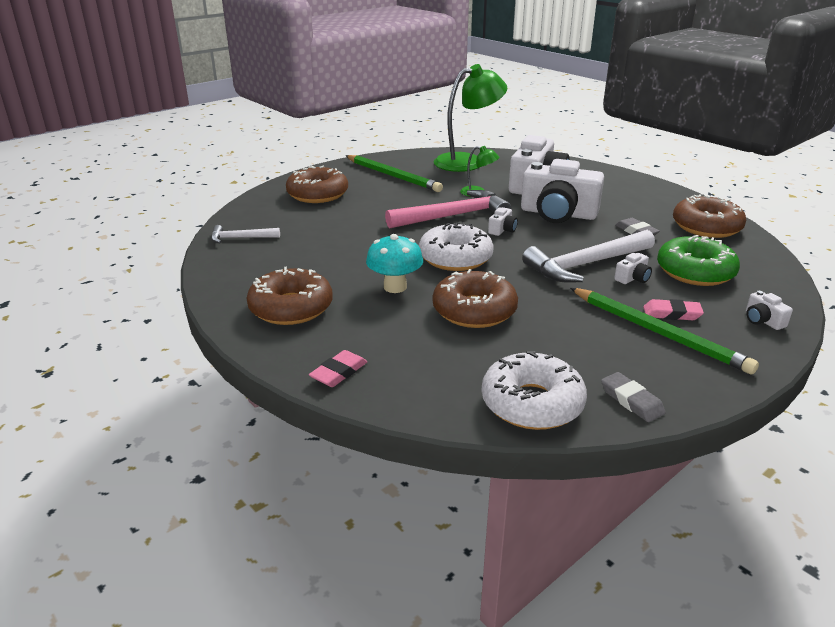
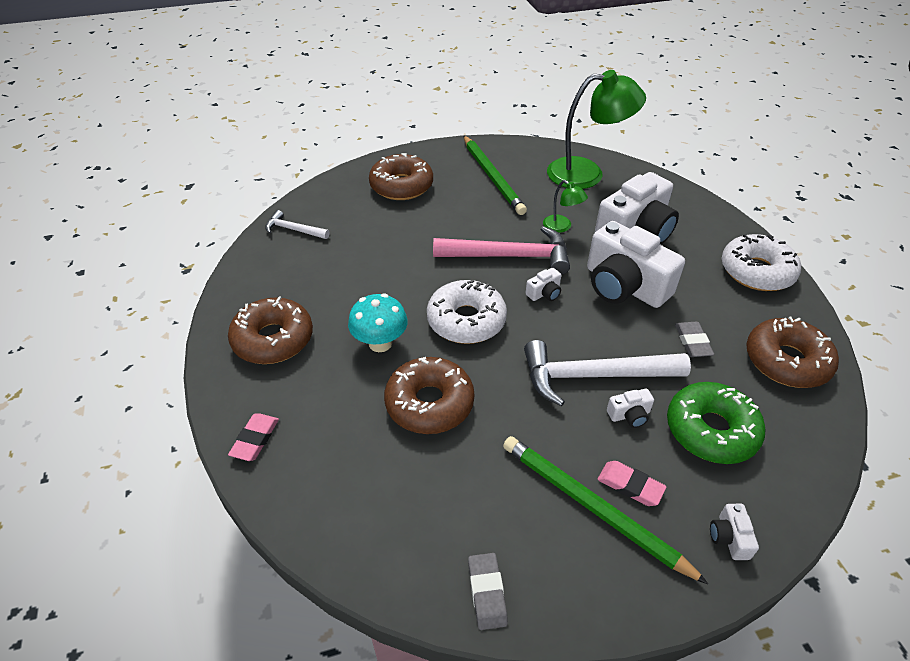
camera: 25 degrees right, 15 degrees up
pink eraser [309,350,367,387] -> pink eraser turned 45 degrees counterclockwise [228,413,279,461]
white donut [482,351,587,430] -> white donut moved to [722,234,801,291]
green pencil [570,288,759,374] -> green pencil turned 150 degrees clockwise [503,436,708,584]

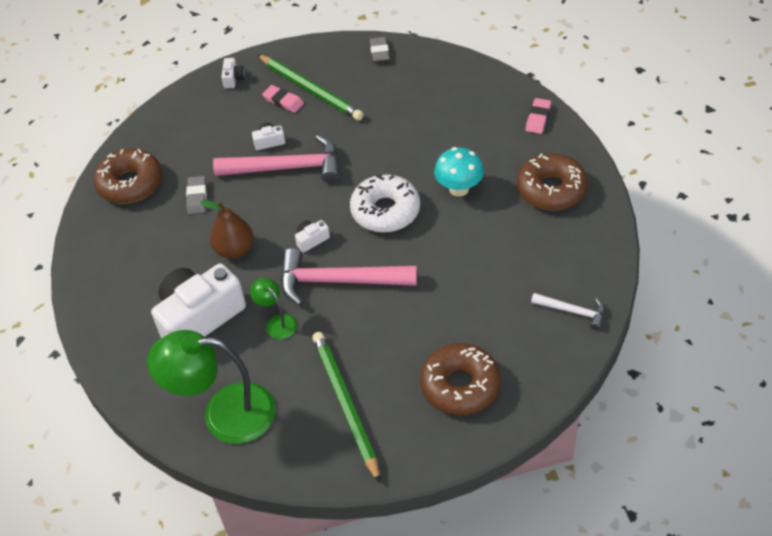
camera: 175 degrees left, 5 degrees up
brown donut [384,357,474,434] -> none
white hammer [524,340,691,406] -> pink hammer [213,135,340,183]
white camera [587,221,685,308] -> brown pear [200,200,254,259]
green donut [667,382,765,464] -> none
white donut [722,234,801,291] -> none

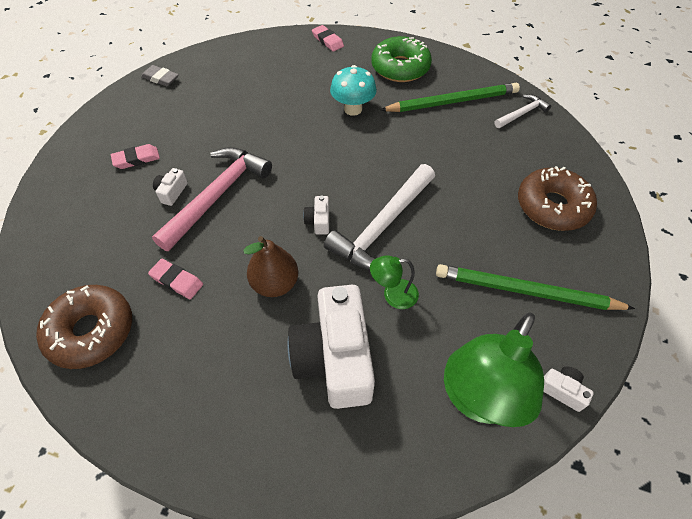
camera: 60 degrees left, 5 degrees up
grey eraser [186,176,207,214] -> pink eraser [148,259,203,299]
white camera [221,58,245,88] -> white camera moved to [544,366,594,412]
green pencil [257,54,364,121] -> green pencil moved to [380,83,520,112]
pink hammer [281,248,417,306] -> white hammer [324,164,435,270]
white donut [350,174,420,233] -> none
brown donut [517,153,588,210] -> green donut [371,36,432,82]

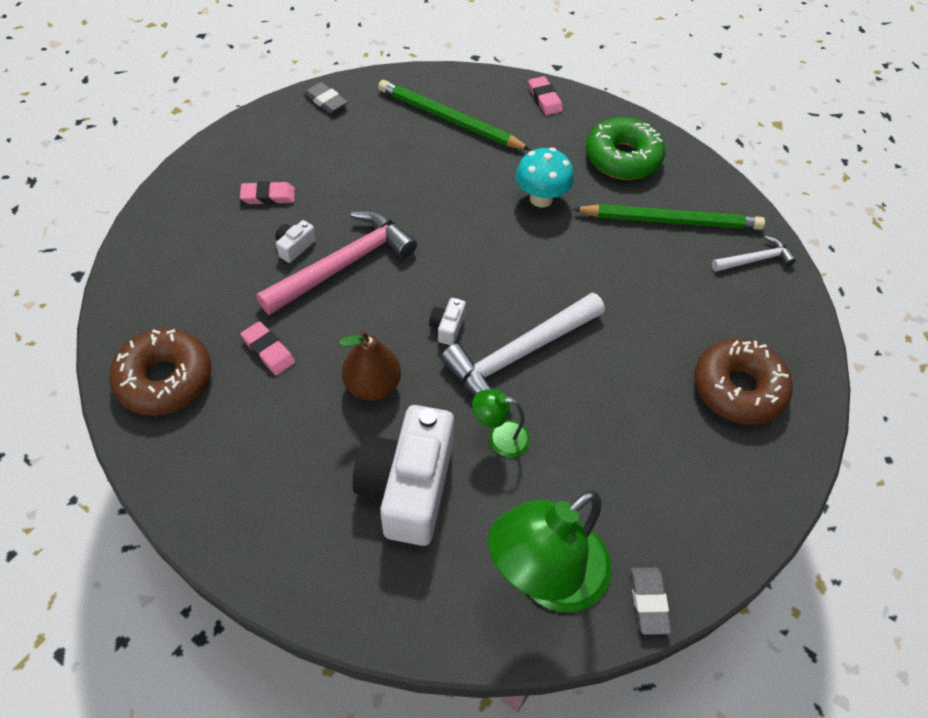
camera: 15 degrees right, 0 degrees up
green pencil [436,264,635,310] -> green pencil moved to [378,80,531,150]
white camera [544,366,594,412] -> grey eraser [630,567,671,635]

